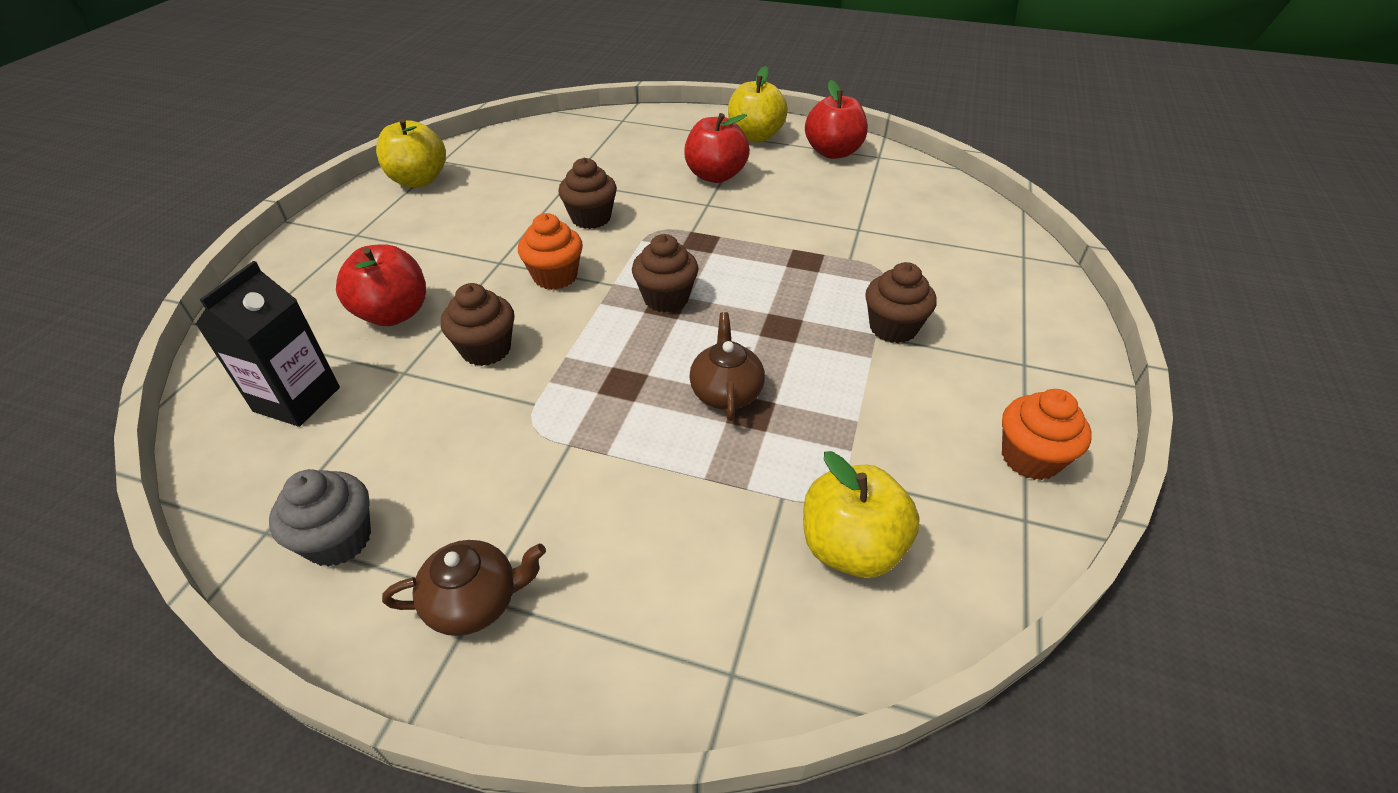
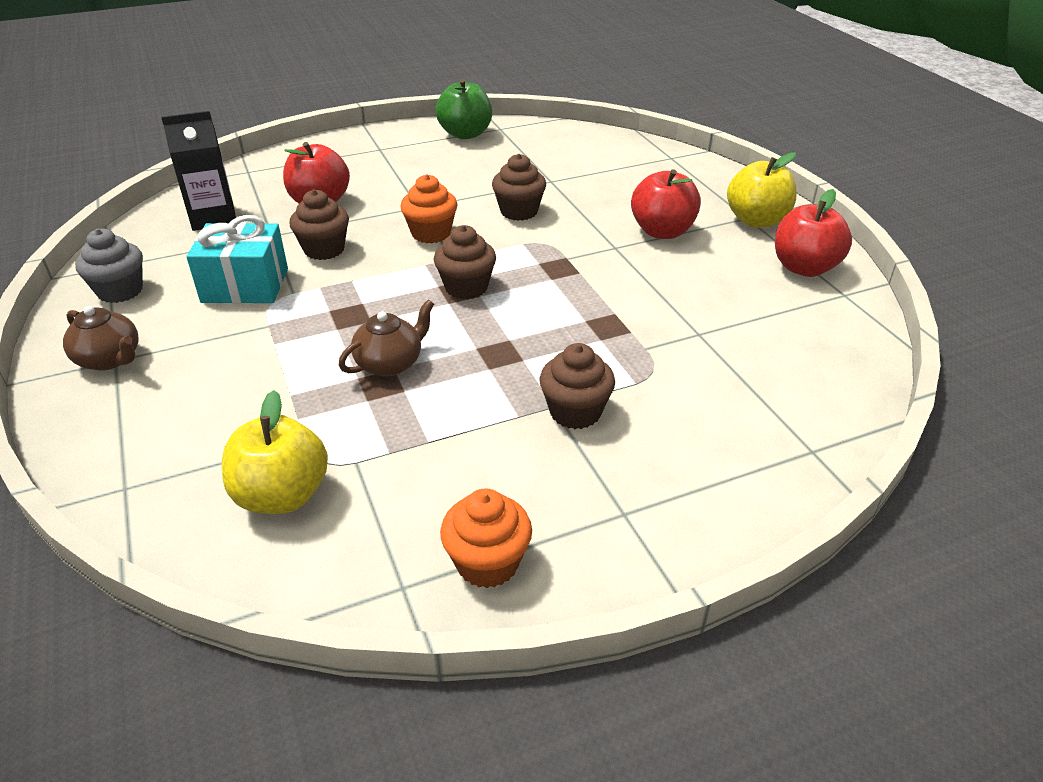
camera: 50 degrees right, 5 degrees down
yellow apple [376,118,446,187] -> green apple [436,79,492,139]
none -> turquoise gift [186,215,288,304]

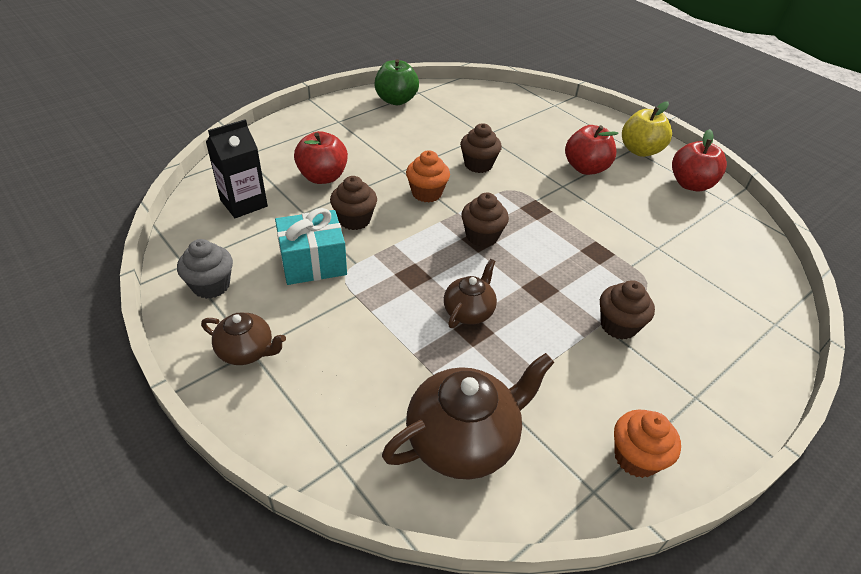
camera: 20 degrees left, 5 degrees up
yellow apple [222,390,328,514] -> brown teapot [382,353,555,479]

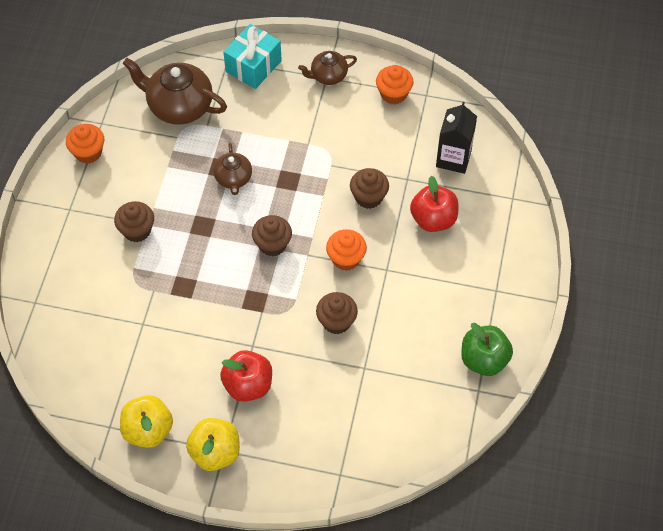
camera: 145 degrees right, 15 degrees up
grey cupcake [177,239,233,299] -> orange cupcake [376,65,414,105]
turquoise gift [275,208,347,285] -> turquoise gift moved to [223,24,282,89]
brown teapot [382,353,555,479] -> brown teapot turned 90 degrees clockwise [123,58,227,125]
red apple [672,129,727,192] -> yellow apple [120,395,173,448]

